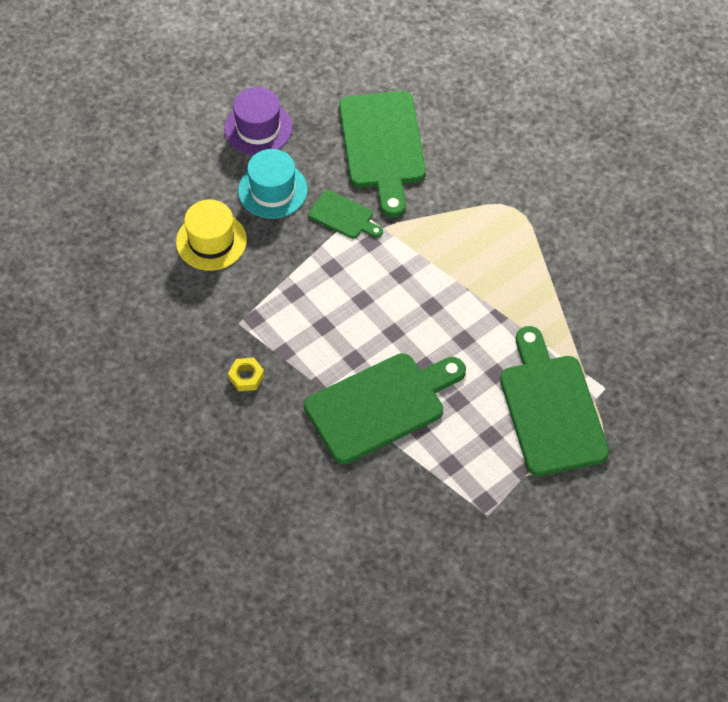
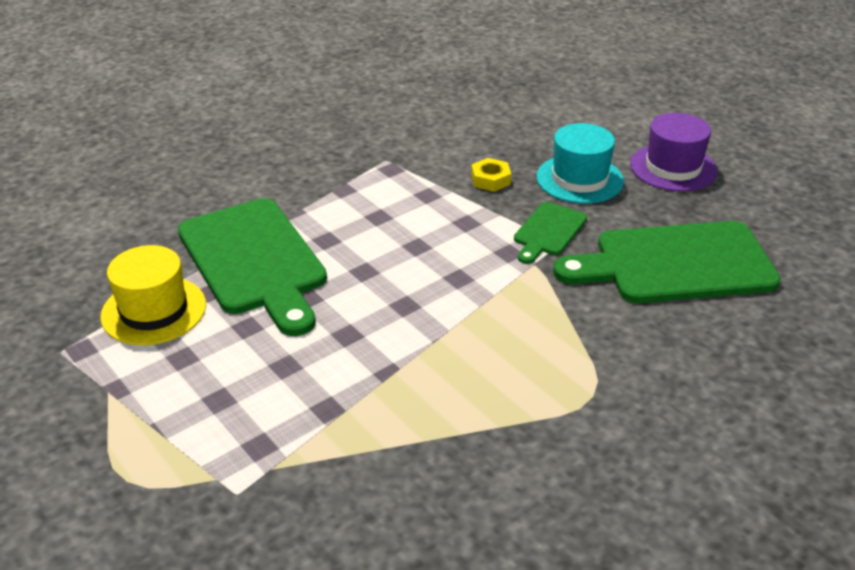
camera: 90 degrees right, 20 degrees down
yellow hat [176,200,247,270] -> yellow hat moved to [100,245,206,345]
yellow nut [228,357,264,391] -> yellow nut moved to [471,158,511,192]
green cutting board [500,326,609,476] -> none

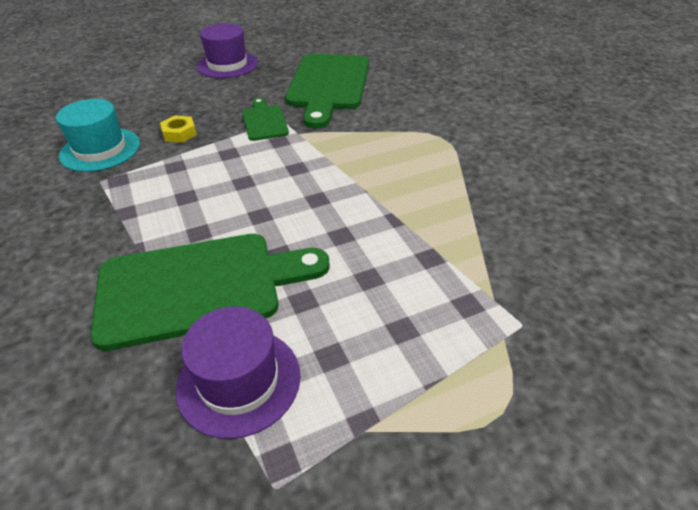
camera: 75 degrees left, 5 degrees up
yellow hat [100,245,206,345] -> purple hat [176,307,301,439]
green cutting board [514,202,587,264] -> green cutting board turned 150 degrees counterclockwise [242,98,289,141]
turquoise hat [536,123,624,204] -> turquoise hat moved to [56,99,140,172]

